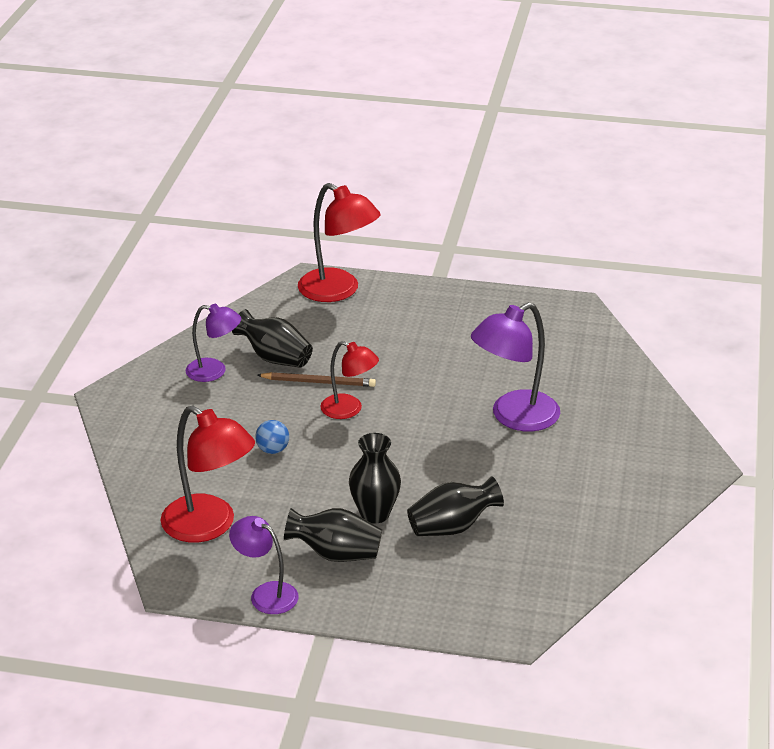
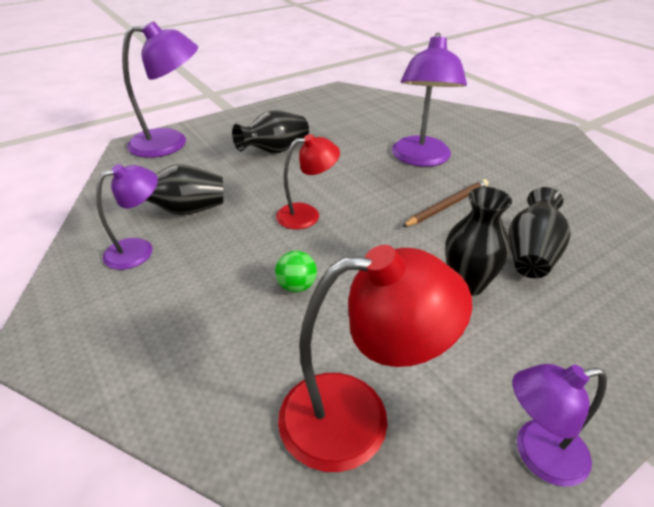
camera: 45 degrees left, 5 degrees up
blue ball [255,420,289,454] -> green ball [275,251,317,293]
brown pencil [257,372,376,387] -> brown pencil moved to [402,179,489,227]
black vase [284,508,382,562] -> black vase moved to [232,110,309,153]
red lamp [298,183,381,302] -> purple lamp [122,21,198,158]

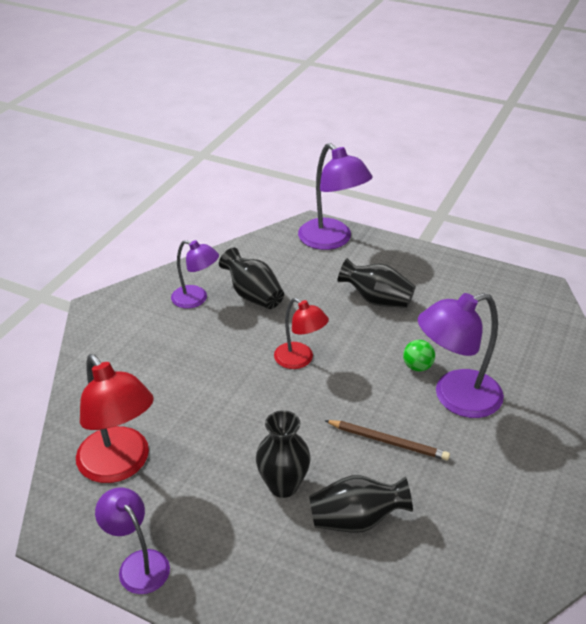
camera: 60 degrees right, 0 degrees up
green ball [275,251,317,293] -> green ball moved to [403,340,435,371]

